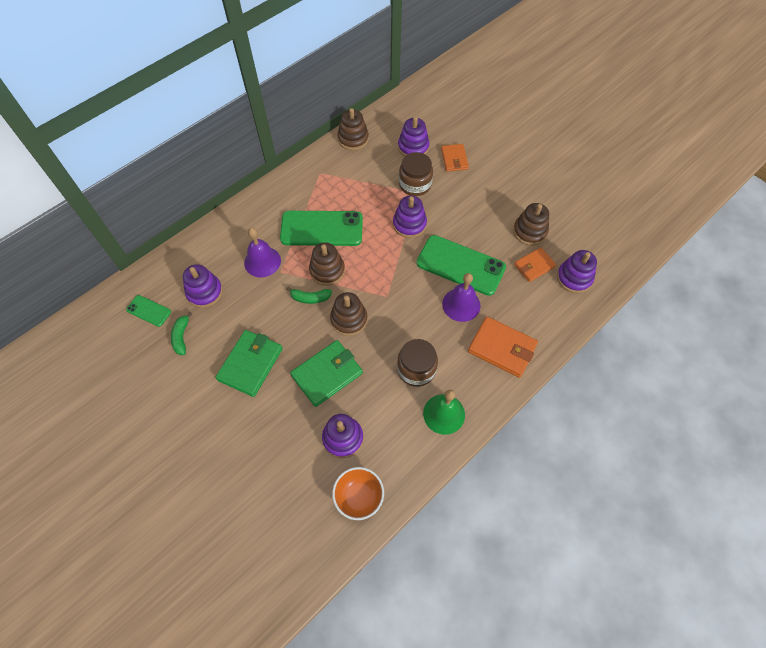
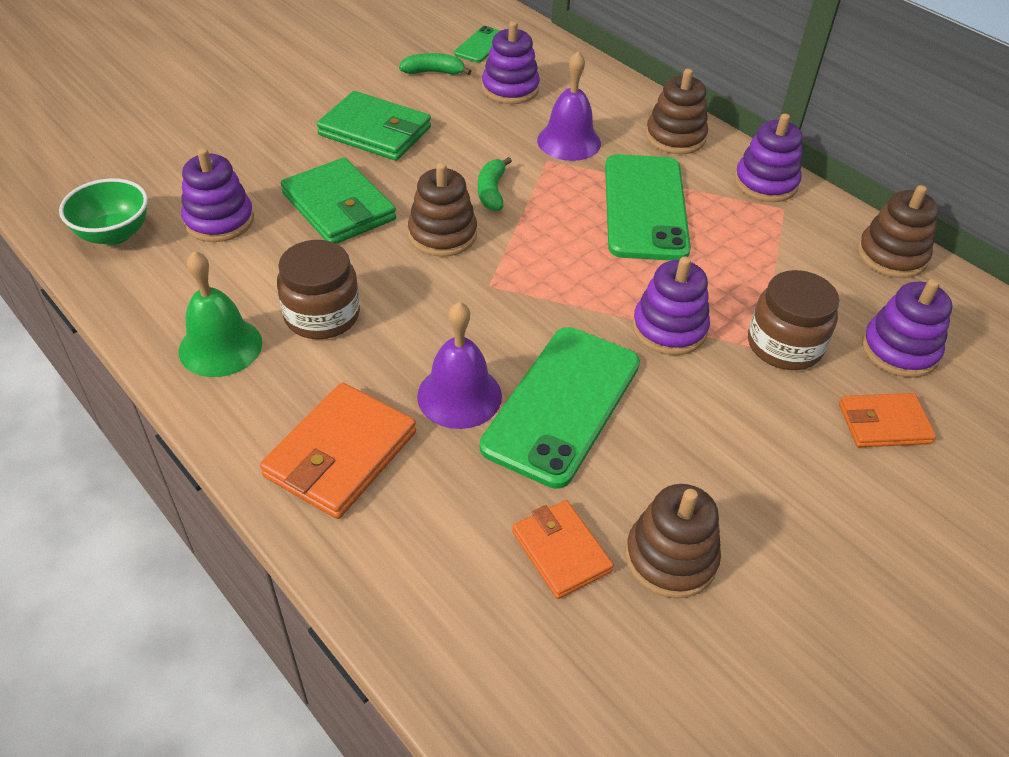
camera: 90 degrees right, 15 degrees down
brown stacking toy [309,242,345,286] -> brown stacking toy moved to [646,69,708,154]
orange bowl [332,467,384,520] -> green bowl [59,178,148,245]
purple stacking toy [557,250,597,293] -> purple stacking toy moved to [734,114,803,202]

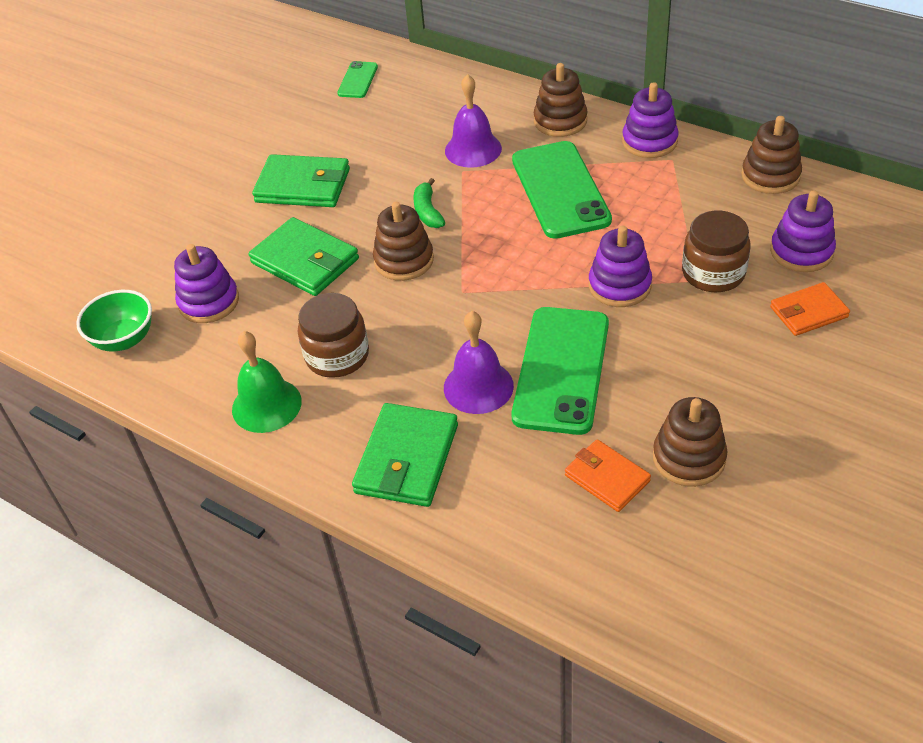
camera: 10 degrees left, 0 degrees up
orange wallet [260,382,416,519] -> green wallet [352,403,458,507]
green banana [399,53,471,75] -> none
purple stacking toy [482,21,540,104] -> none

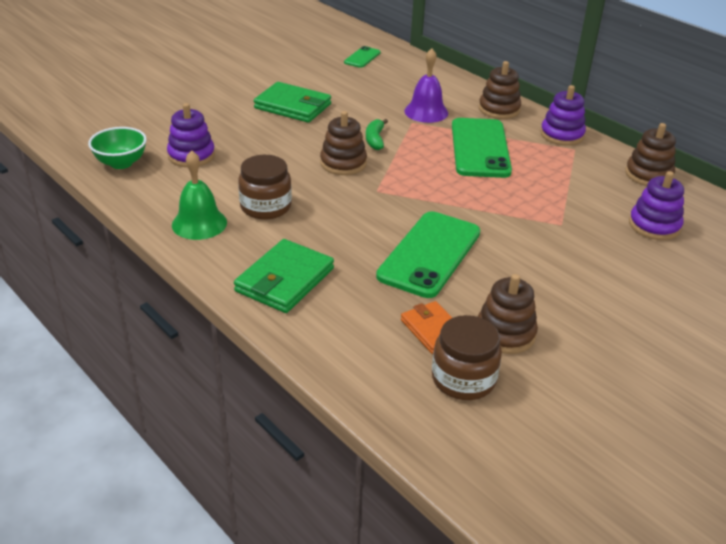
camera: 10 degrees right, 10 degrees down
green wallet [249,217,359,296] -> none
purple bell [444,311,514,414] -> none
purple stacking toy [589,226,652,307] -> none
brown jar [682,211,751,292] -> brown jar moved to [432,315,502,400]
orange wallet [770,282,850,336] -> none

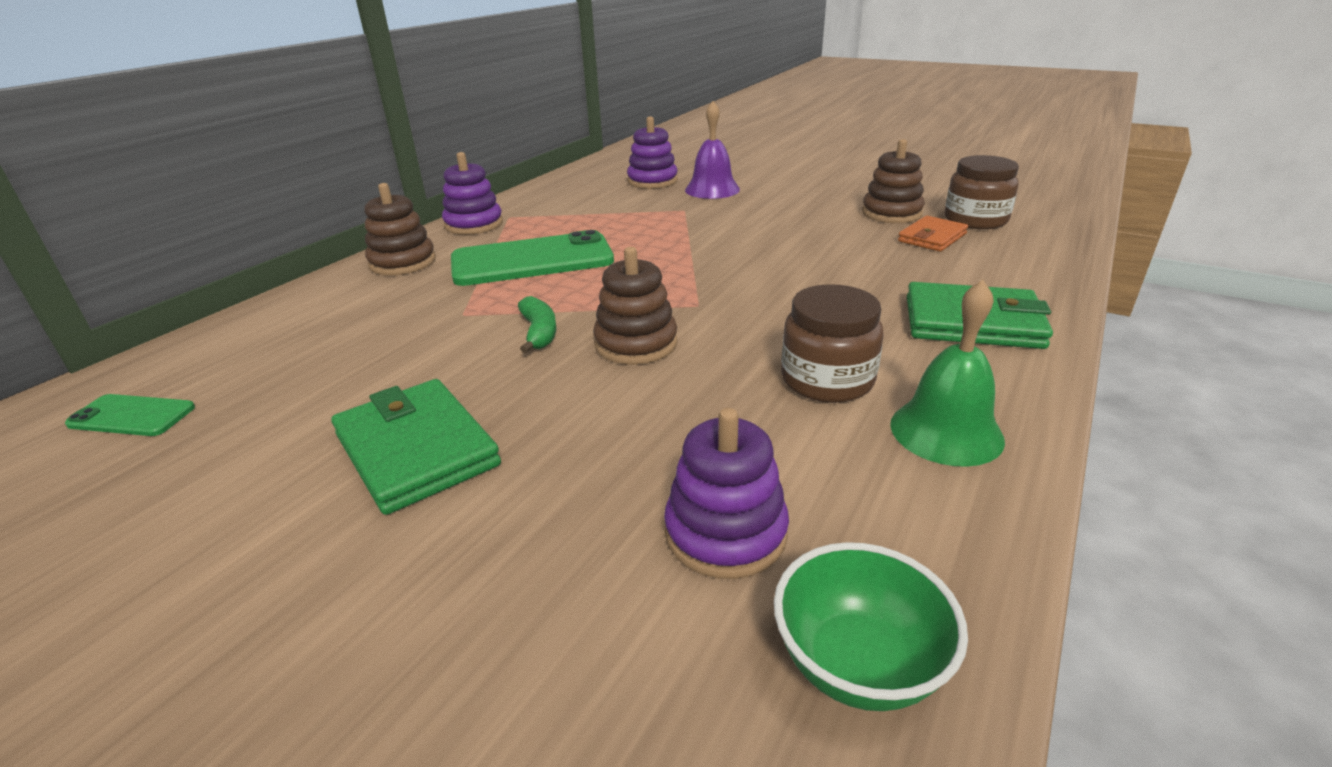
camera: 105 degrees left, 5 degrees down
green wallet [254,82,331,123] -> green wallet turned 45 degrees counterclockwise [331,379,501,515]
green banana [366,119,388,150] -> green banana turned 90 degrees counterclockwise [518,296,556,353]
green phone [376,211,480,298] -> none
purple bell [404,48,448,123] -> purple bell moved to [685,101,740,199]
brown stacking toy [625,123,676,186] -> none

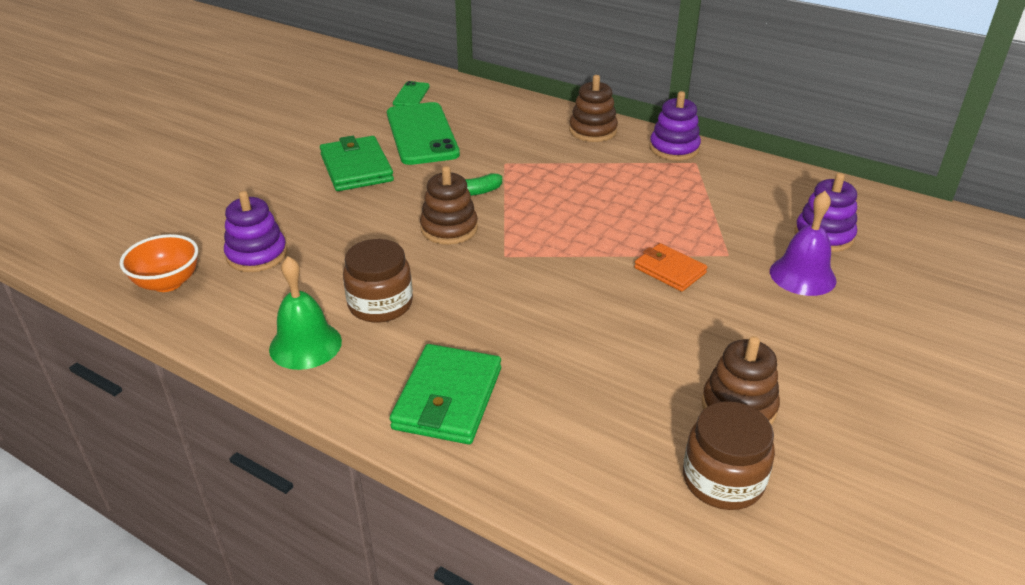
camera: 90 degrees right, 5 degrees up
green wallet [331,379,501,515] -> green wallet turned 75 degrees counterclockwise [320,136,394,191]
green phone [451,230,614,286] -> green phone moved to [387,102,460,165]
green bowl [774,542,968,711] -> orange bowl [120,234,198,292]
orange wallet [898,216,968,252] -> orange wallet moved to [634,243,707,292]

